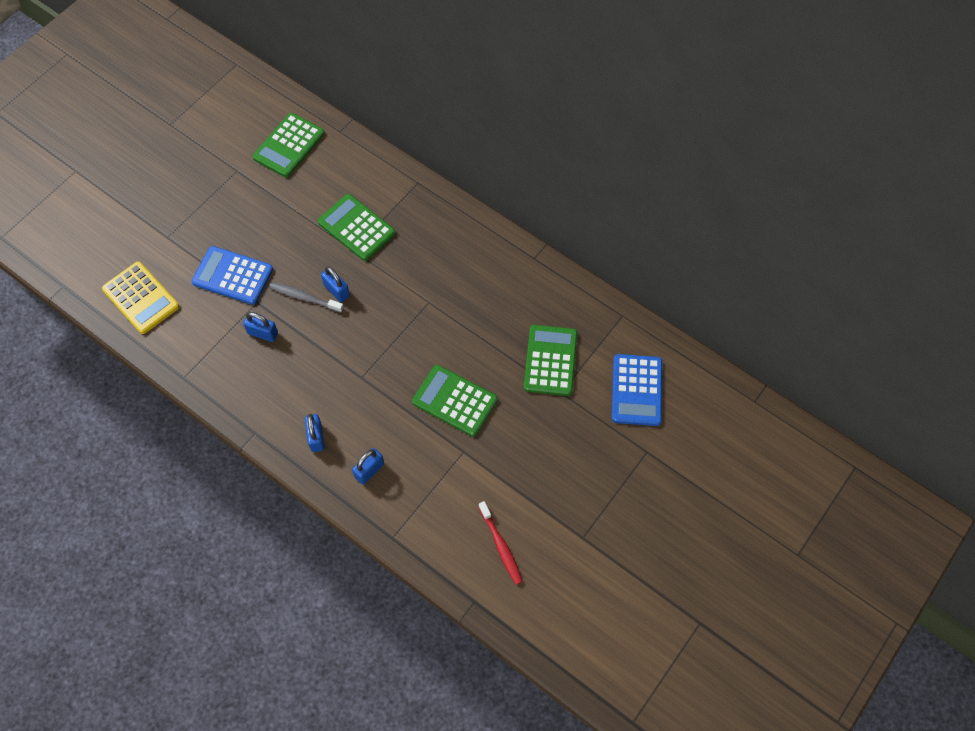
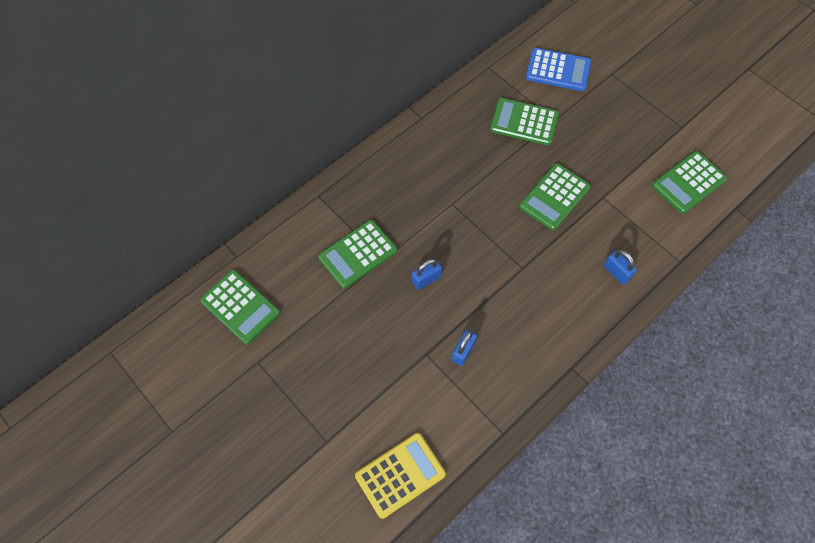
camera: 80 degrees left, 0 degrees up
blue calculator [192,246,273,305] -> none
grey toothbrush [269,282,344,313] -> none
blue padlock [305,414,325,452] -> none
red toothbrush [479,501,523,585] -> green calculator [652,151,727,214]

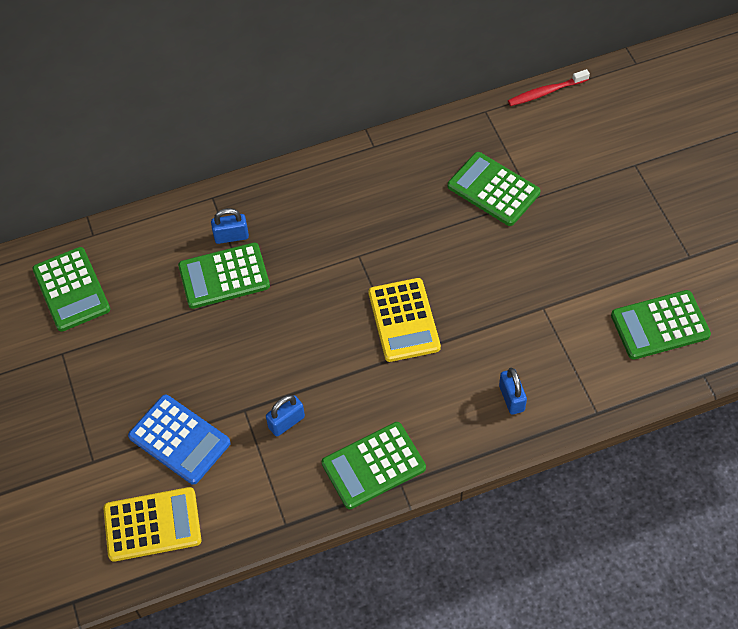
camera: 25 degrees right, 5 degrees down
blue padlock [412,259,442,290] -> blue padlock moved to [211,208,249,244]
green calculator [519,163,591,230] -> green calculator moved to [322,422,426,509]
blue calculator [526,48,591,91] -> blue calculator moved to [128,395,231,485]
none -> yellow calculator [368,278,441,362]
none -> red toothbrush [508,69,590,106]

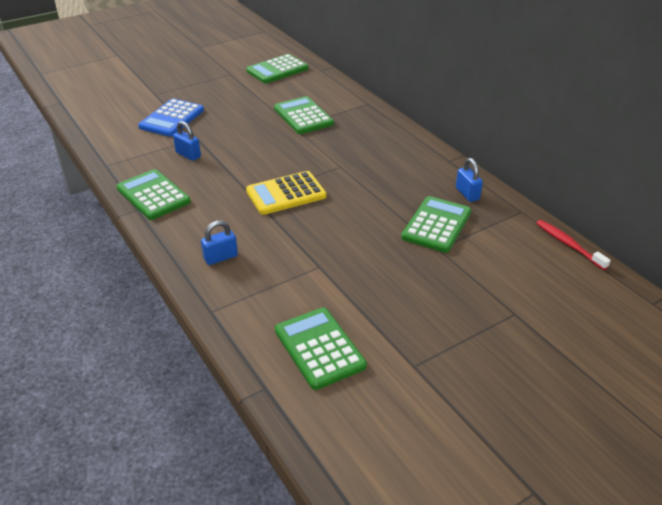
camera: 75 degrees right, 20 degrees down
yellow calculator [103,487,201,562] -> none
blue padlock [211,208,249,244] -> blue padlock moved to [456,158,483,202]

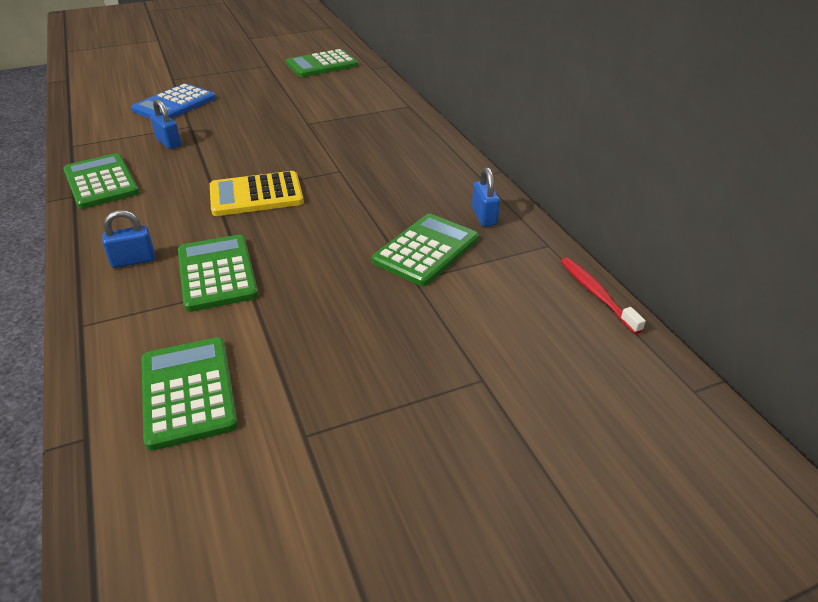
camera: 10 degrees right, 0 degrees up
green calculator [274,96,334,134] -> green calculator moved to [178,235,259,312]

